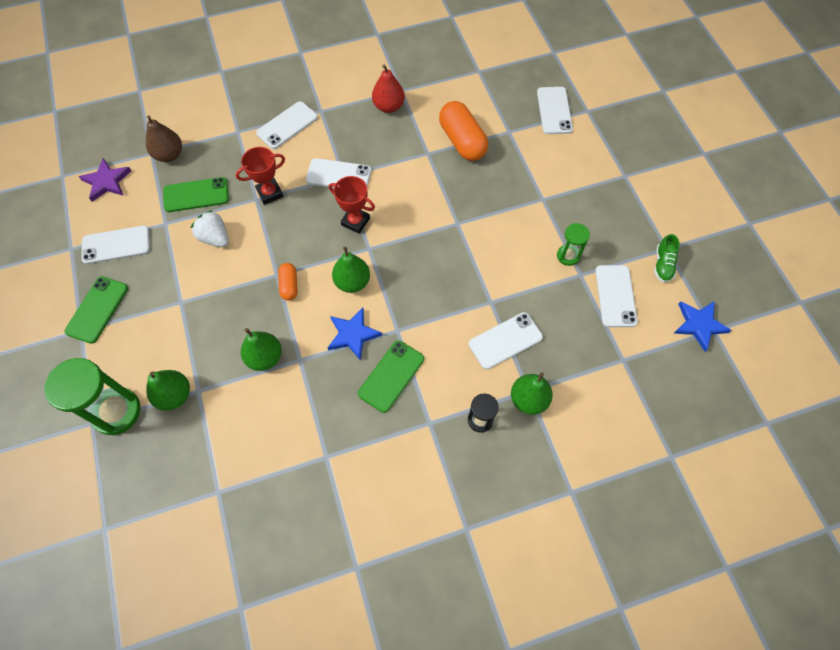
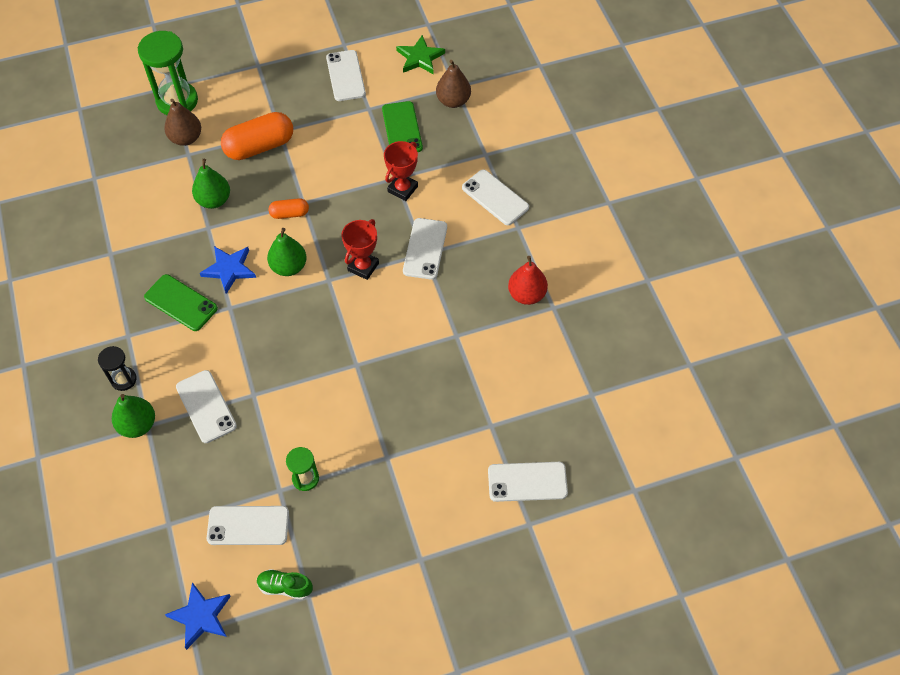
camera: 90 degrees right, 5 degrees down
green phone [64,276,128,344] -> none
purple star [79,158,131,202] -> green star [396,35,445,74]
green pear [146,370,190,411] -> brown pear [164,99,201,146]
white strawberry [191,210,228,247] -> none
red trophy [236,147,285,205] -> red trophy turned 60 degrees clockwise [384,141,418,201]
orange capsule [439,101,488,161] -> orange capsule moved to [221,112,293,160]

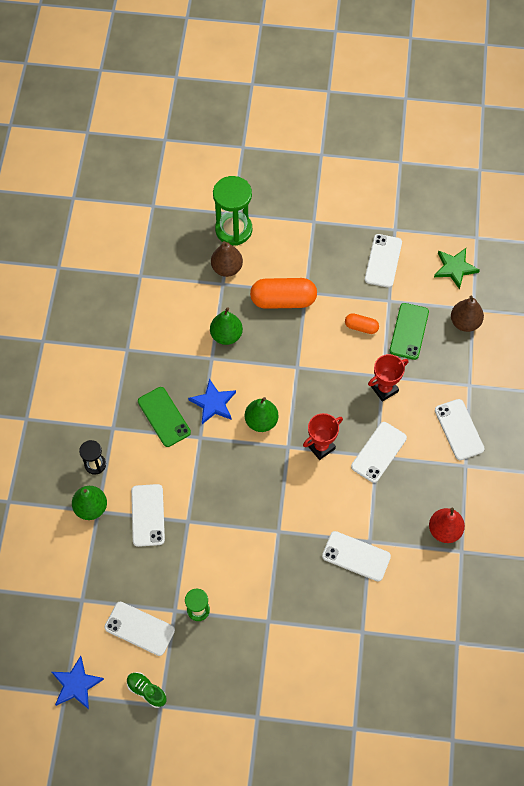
camera: 25 degrees right, 5 degrees up
orange capsule [269,198,309,219] -> orange capsule moved to [345,313,379,334]
white phone [488,462,568,502] -> white phone moved to [322,531,391,581]

